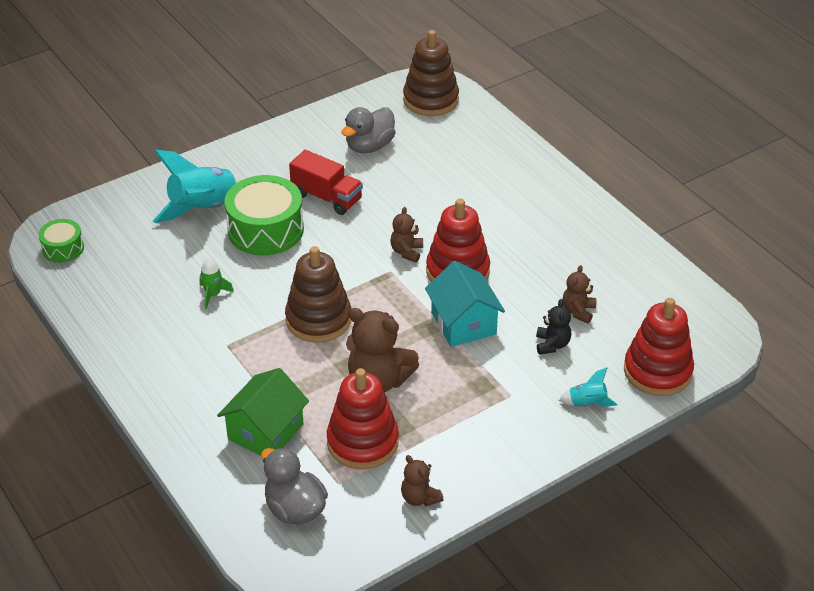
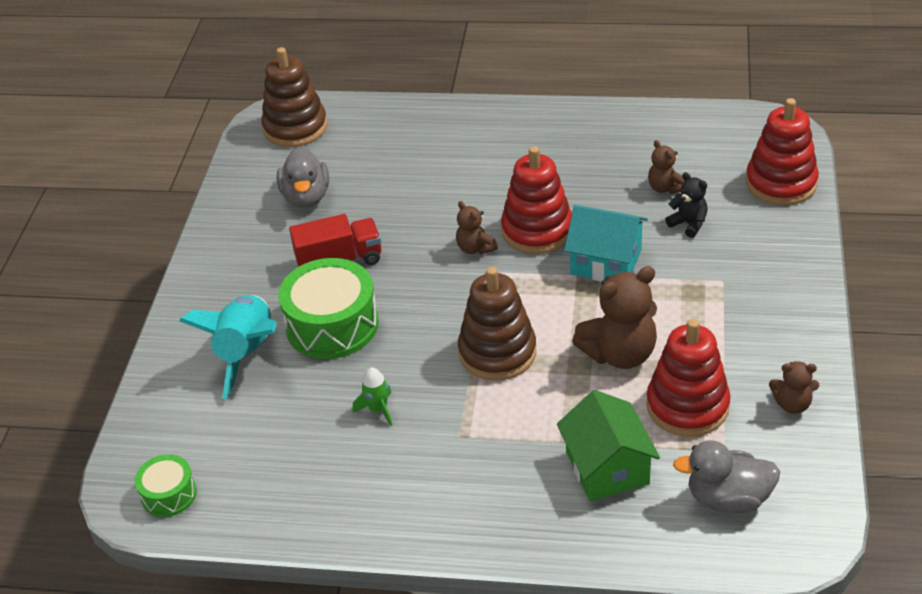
camera: 45 degrees left, 0 degrees up
turquoise rocket [559,368,618,407] -> none

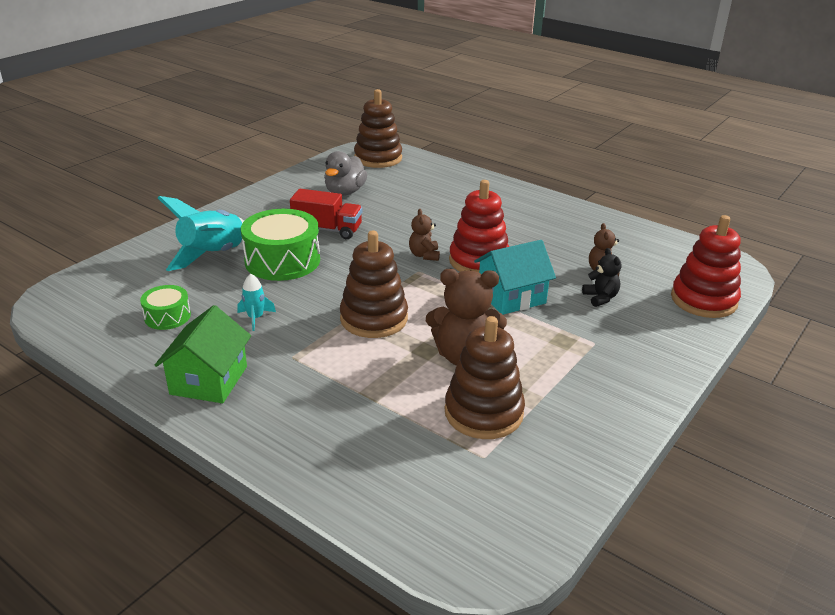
camera: 25 degrees right, 10 degrees down
green drum [135,454,197,517] -> green drum moved to [140,285,191,330]
green rocket [353,368,392,426] -> turquoise rocket [237,274,276,331]
green house [557,390,660,501] -> green house moved to [155,305,251,403]
turquoise house [564,205,648,282] -> turquoise house turned 75 degrees counterclockwise [474,240,556,315]
red stacking toy [646,319,730,437] -> brown stacking toy [445,316,525,439]
grey duck [673,440,780,514] -> none
brown teddy bear [769,361,819,414] -> none

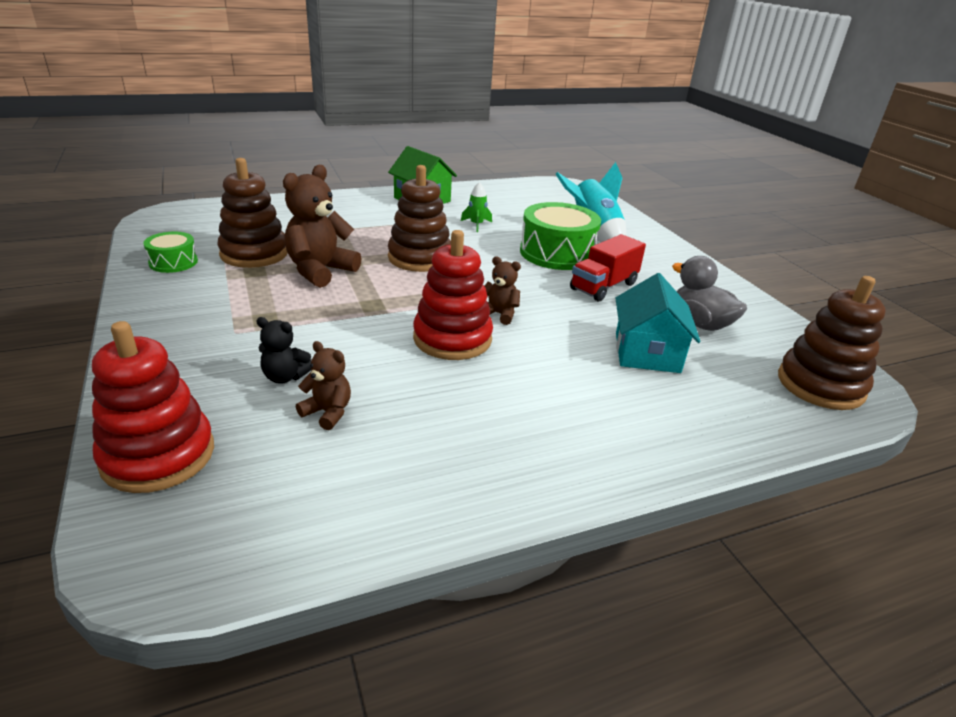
camera: 120 degrees right, 0 degrees up
green drum [140,285,191,330] -> green drum moved to [143,232,198,273]
turquoise rocket [237,274,276,331] -> green rocket [461,182,492,232]
turquoise house [474,240,556,315] -> turquoise house moved to [615,273,701,373]

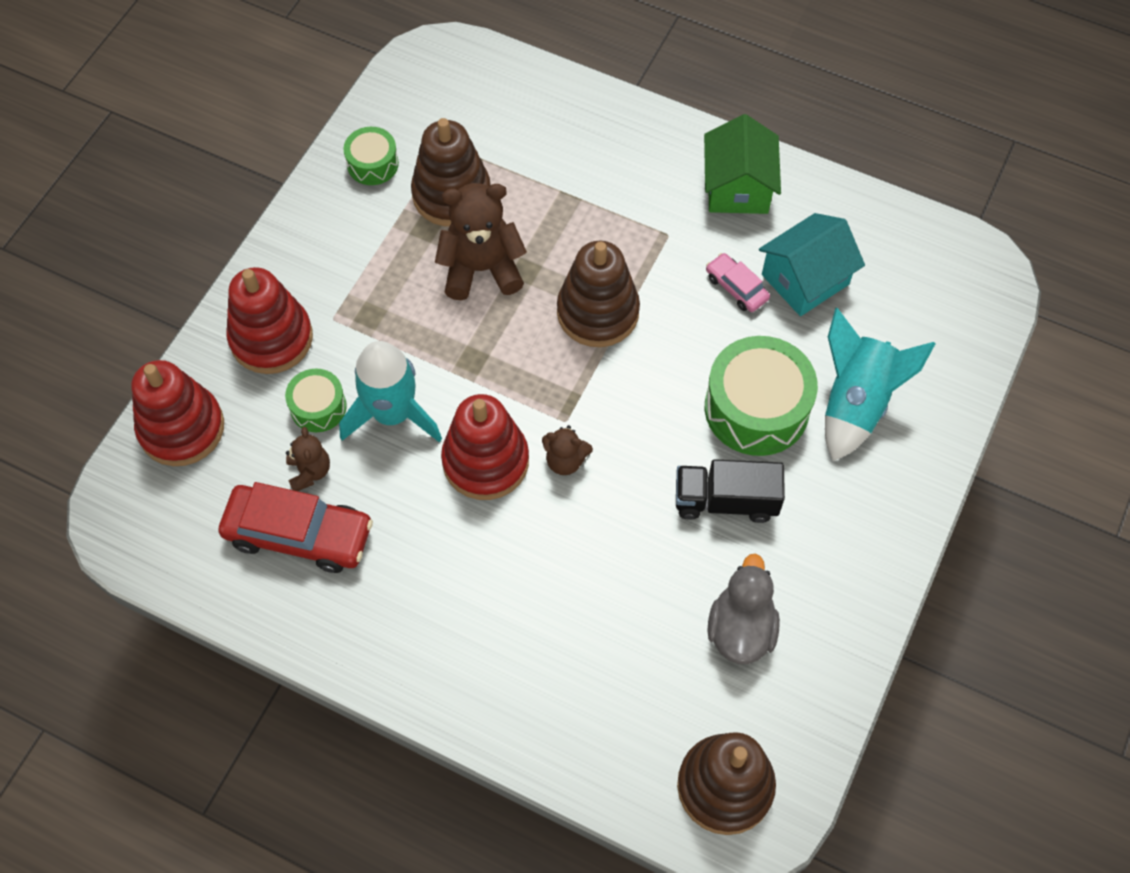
camera: 50 degrees right, 30 degrees up
black teddy bear [256,317,311,384] -> green drum [285,369,347,432]
green rocket [461,182,492,232] -> pink car [706,253,770,312]
brown teddy bear [485,256,521,325] -> brown teddy bear turned 120 degrees clockwise [542,425,593,475]
red truck [570,234,646,301] -> black truck [676,459,785,523]
turquoise house [615,273,701,373] -> turquoise house moved to [759,213,865,316]
none -> red car [218,482,373,573]
none -> red stacking toy [226,267,313,374]
none -> turquoise rocket [339,341,442,443]

